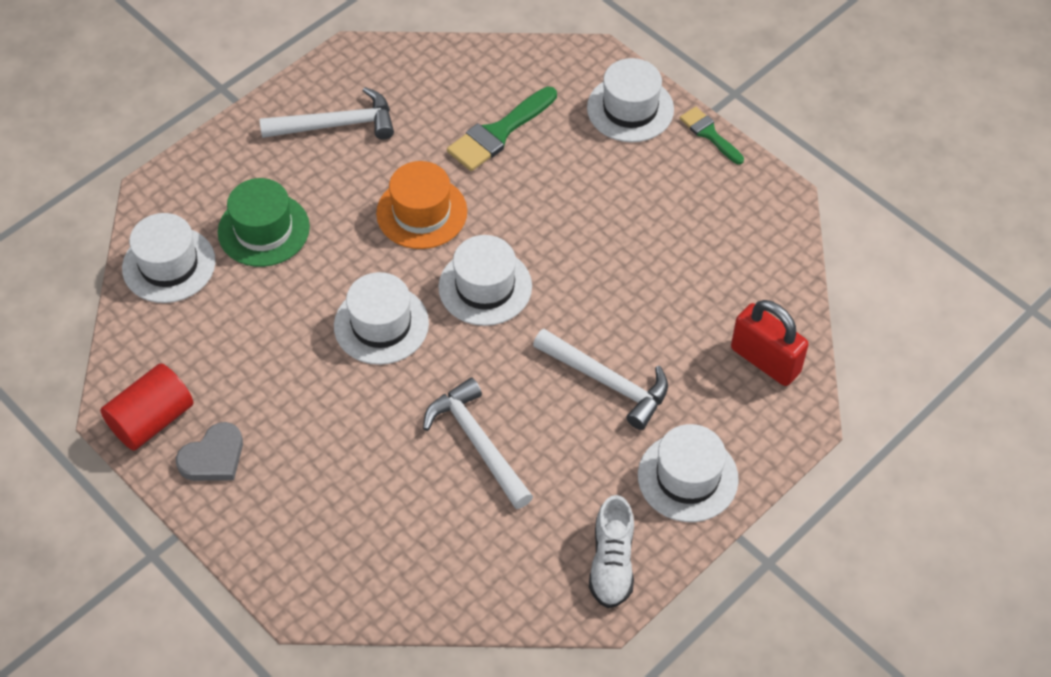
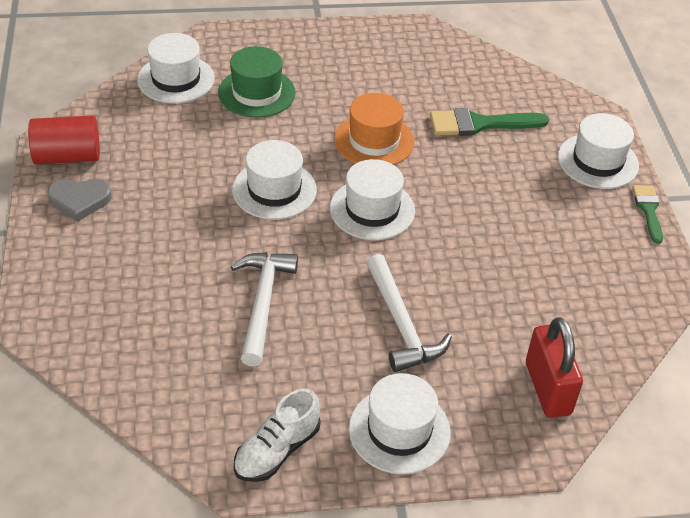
camera: 35 degrees right, 10 degrees down
white hammer [260,87,394,139] -> none

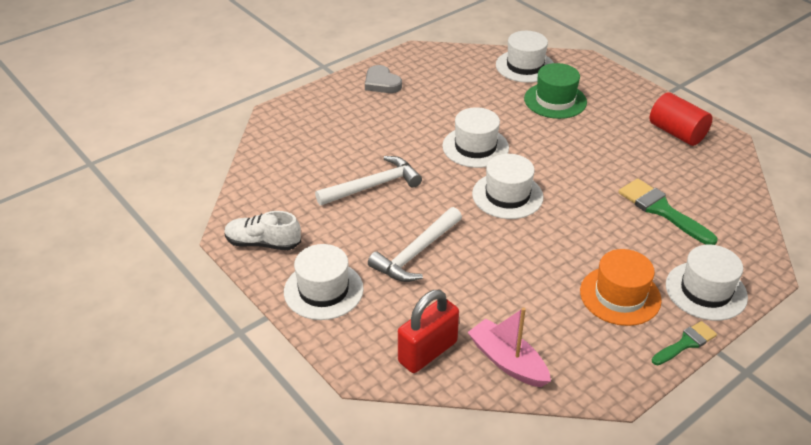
camera: 60 degrees right, 5 degrees down
red cylinder [28,115,100,165] -> red cylinder moved to [649,92,713,146]
orange hat [334,93,415,165] -> orange hat moved to [580,249,662,326]
none -> pink boat [467,307,551,387]

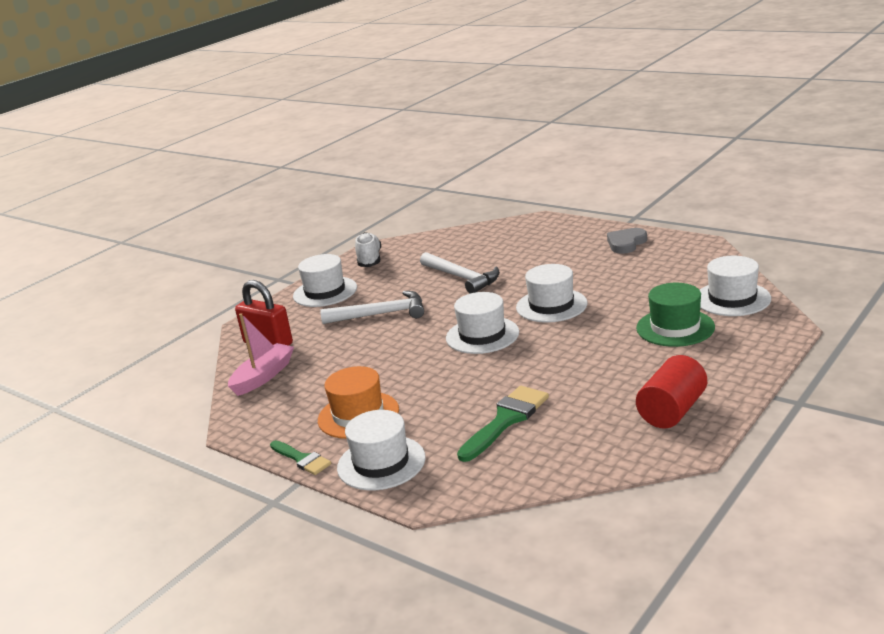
camera: 80 degrees right, 15 degrees down
white hammer [368,207,462,282] -> white hammer turned 150 degrees clockwise [320,291,424,324]

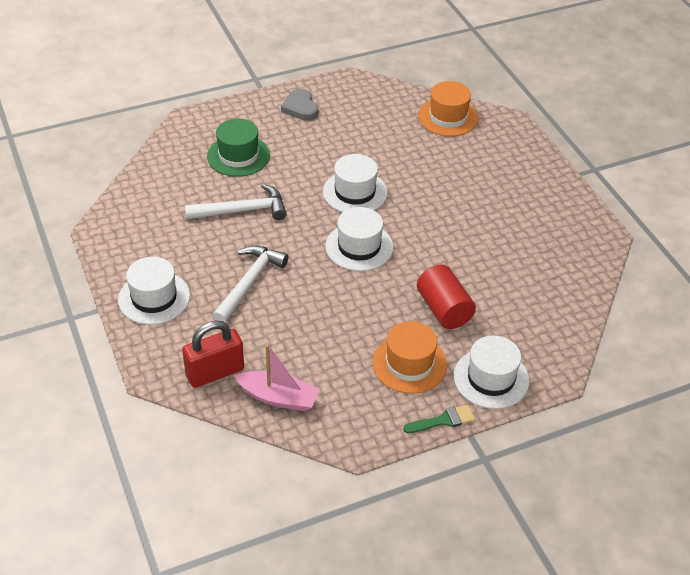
camera: 65 degrees left, 20 degrees up
pink boat [228,313,294,396] -> pink boat turned 135 degrees clockwise [234,344,320,411]
white shoe [355,232,381,267] -> none
green brush [457,386,549,462] -> none
green hat [636,283,715,347] -> green hat moved to [207,118,270,177]
red cylinder [636,355,707,429] -> red cylinder moved to [417,265,476,329]
white hat [700,256,771,316] -> orange hat [418,81,478,136]

